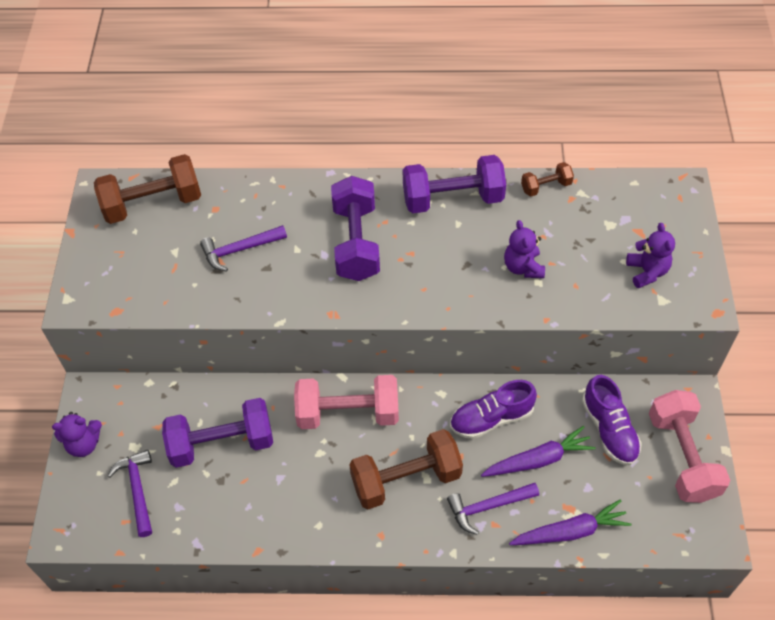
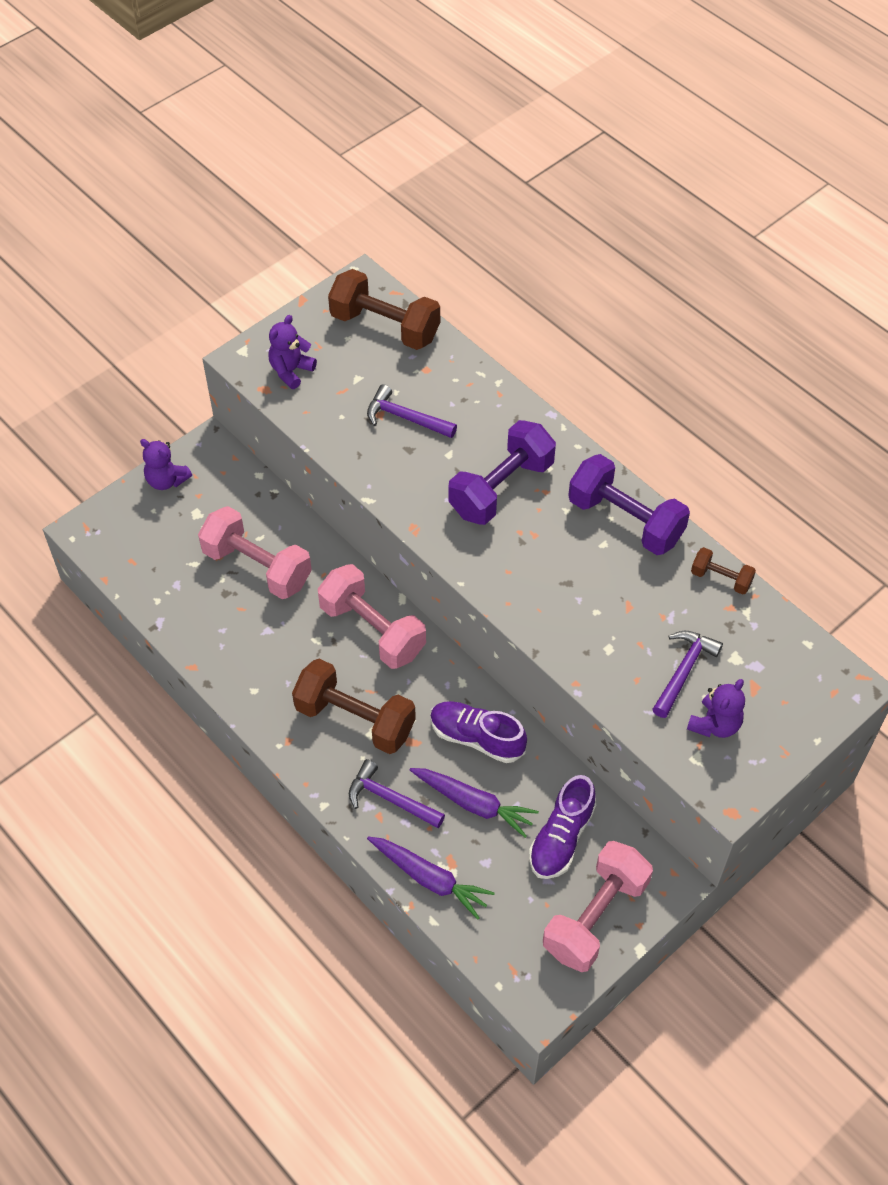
camera: 45 degrees right, 0 degrees up
purple hammer [108,450,152,537] -> purple hammer moved to [652,631,723,718]
purple dumbbell [162,398,273,468] -> pink dumbbell [198,506,312,599]
purple teddy bear [504,220,545,278] -> purple teddy bear moved to [268,315,317,389]

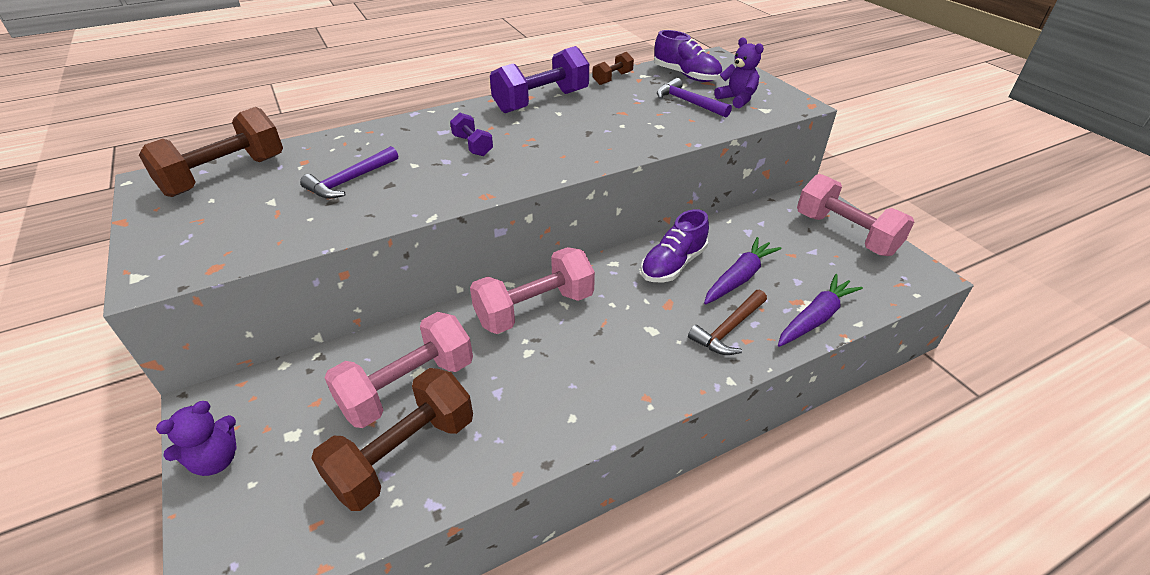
camera: 75 degrees left, 15 degrees down
purple teddy bear [268,315,317,389] -> none
brown dumbbell [292,659,416,754] -> brown dumbbell moved to [311,368,473,511]
purple hammer [349,759,445,828] -> brown hammer [688,290,767,355]
purple dumbbell [448,420,556,525] -> purple dumbbell [450,113,493,156], size x0.50
purple shoe [529,775,596,879] -> purple shoe moved to [654,30,722,82]

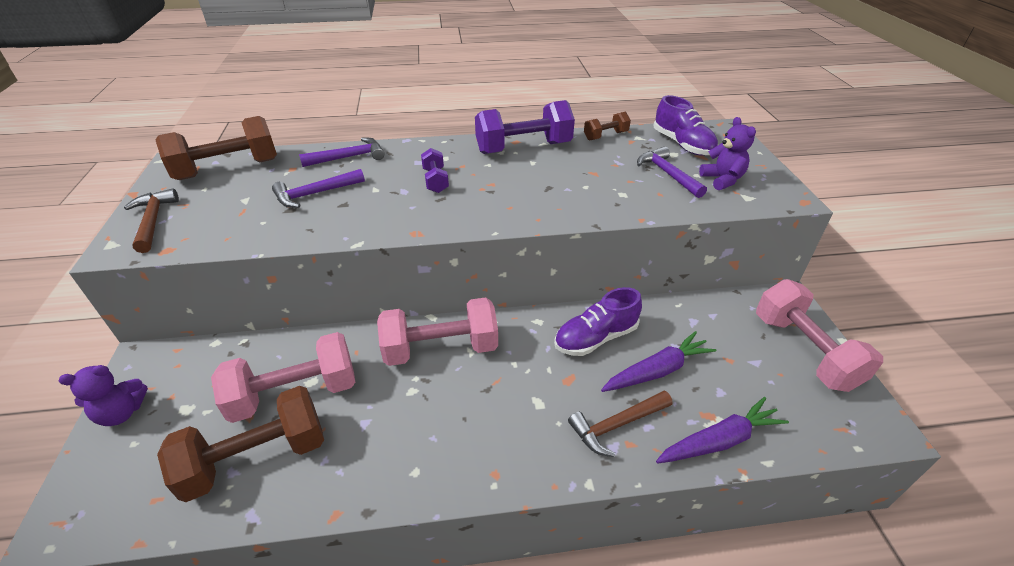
camera: 20 degrees right, 0 degrees up
none -> brown hammer [124,189,179,253]
none -> purple hammer [299,138,384,167]

